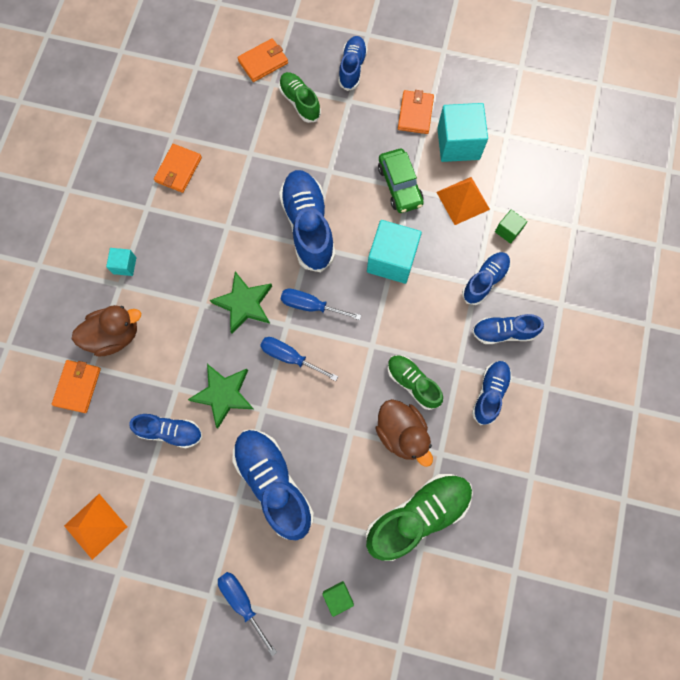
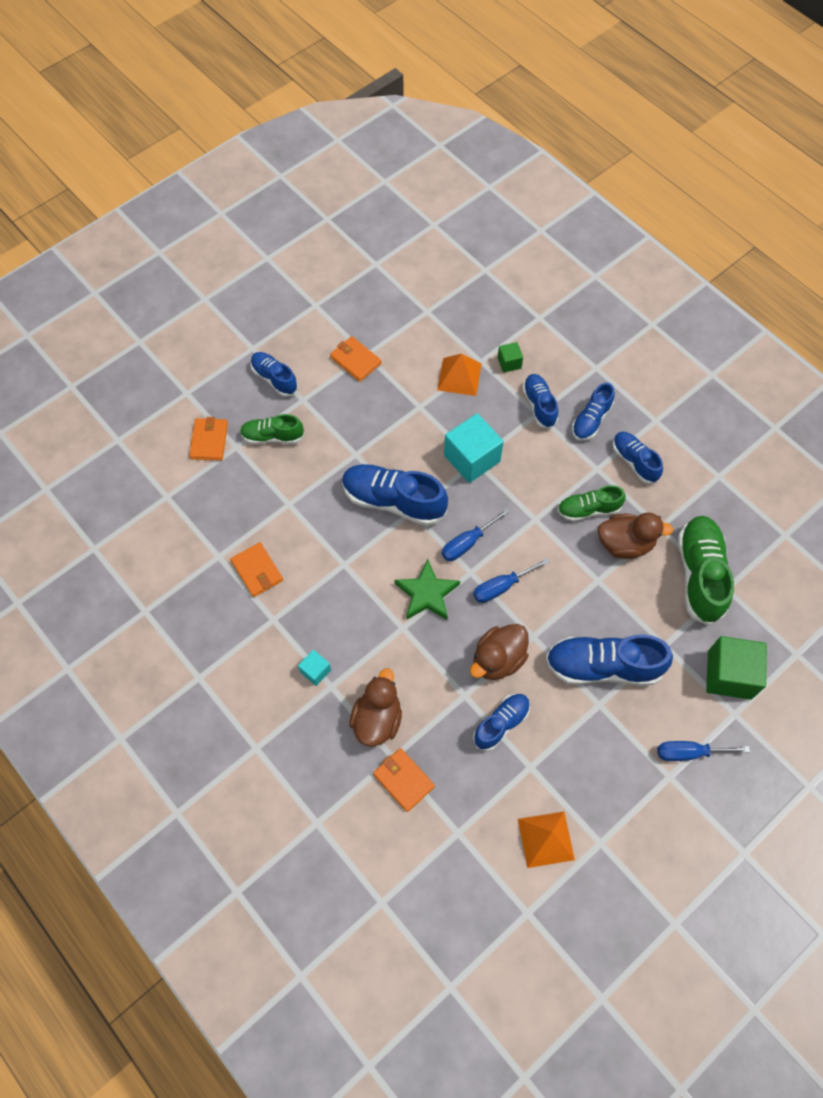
camera: 55 degrees left, 10 degrees down
green star [188,364,254,429] -> brown duck [470,624,529,680]
green cube [322,581,354,617] -> green cube [706,636,767,700], size x2.01
green car [378,149,424,213] -> none
turquoise cube [437,103,488,162] -> none

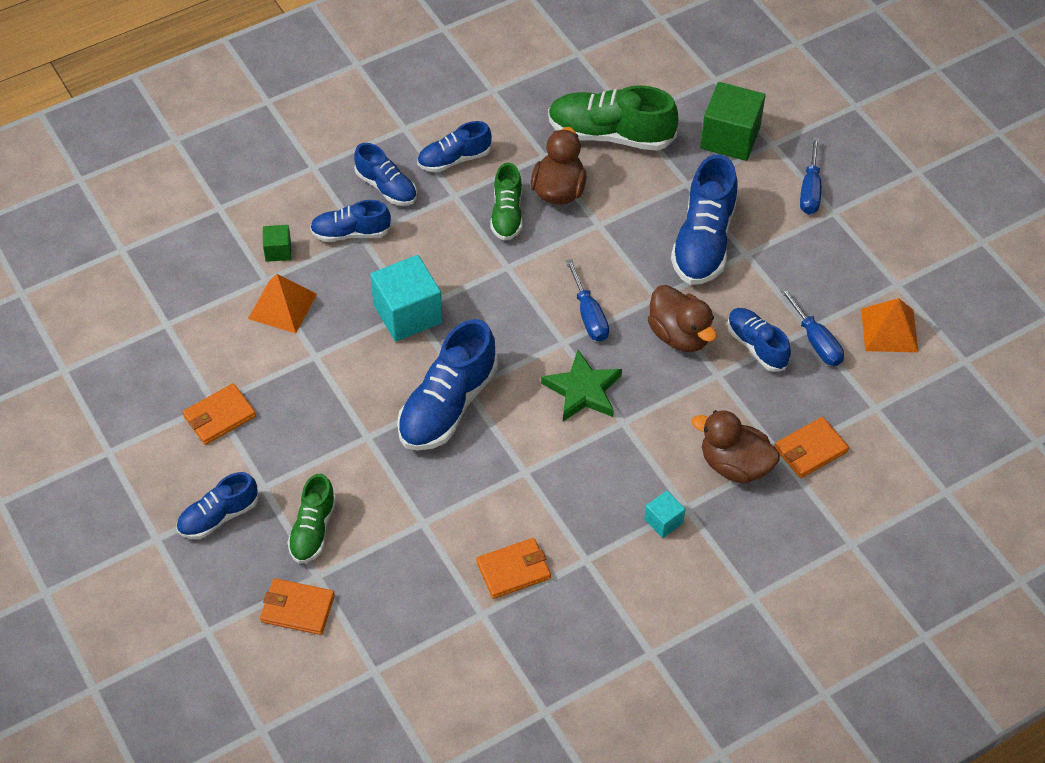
camera: 80 degrees left, 10 degrees down
blue screwdriver [441,508,510,561] -> blue screwdriver moved to [780,287,844,366]

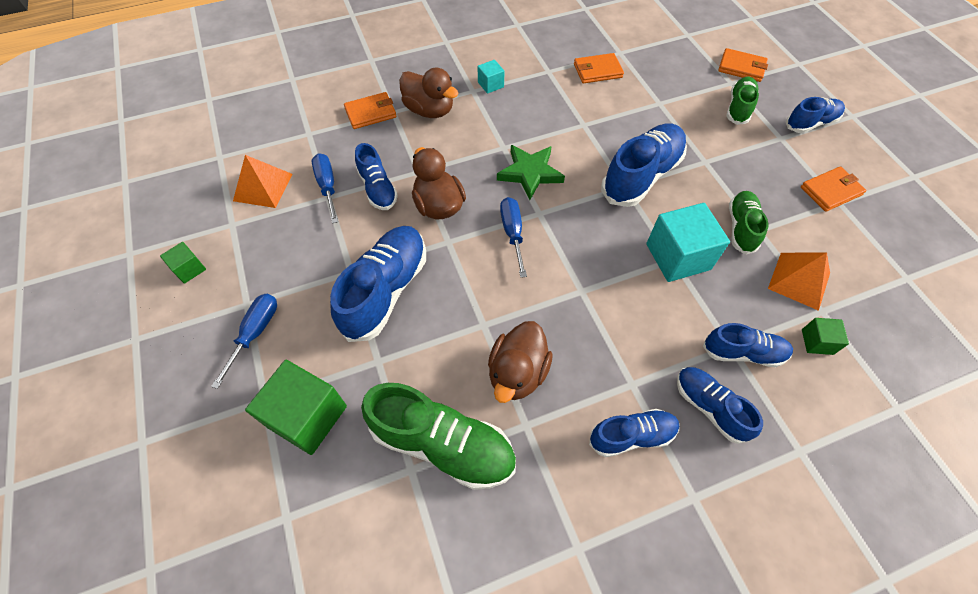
camera: 170 degrees left, 5 degrees up
green shoe [490,163,523,241] -> green shoe moved to [729,191,768,255]
none -> green cube [160,242,206,284]

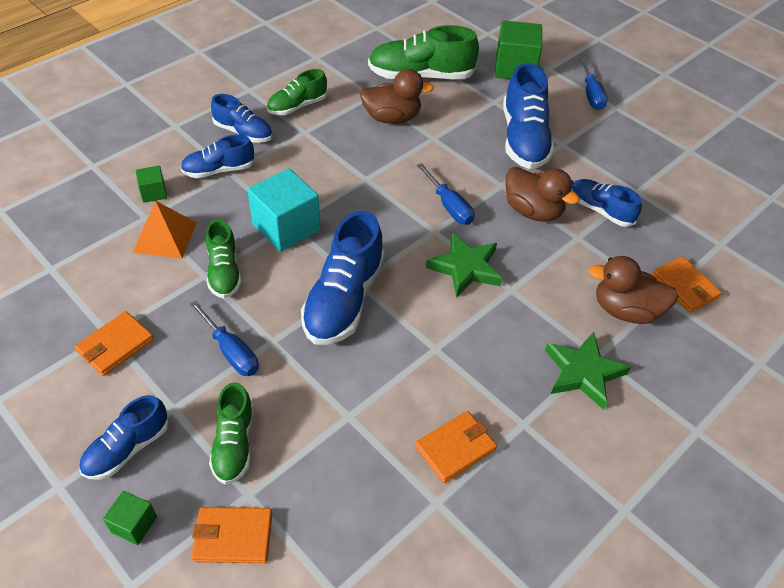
camera: 155 degrees right, 10 degrees down
green cube [160,242,206,284] -> green cube moved to [103,491,157,545]
orange pyramid [233,155,292,208] -> none
blue screwdriver [311,153,338,224] -> blue screwdriver moved to [190,301,259,376]
orange wallet [344,92,397,129] -> orange wallet turned 75 degrees counterclockwise [652,256,722,313]
turquoise cube [478,60,505,94] -> green star [545,332,631,410]
brown duck [488,321,553,403] -> brown duck turned 90 degrees clockwise [360,69,434,124]
blue shoe [589,409,680,457] -> green shoe [267,69,327,115]

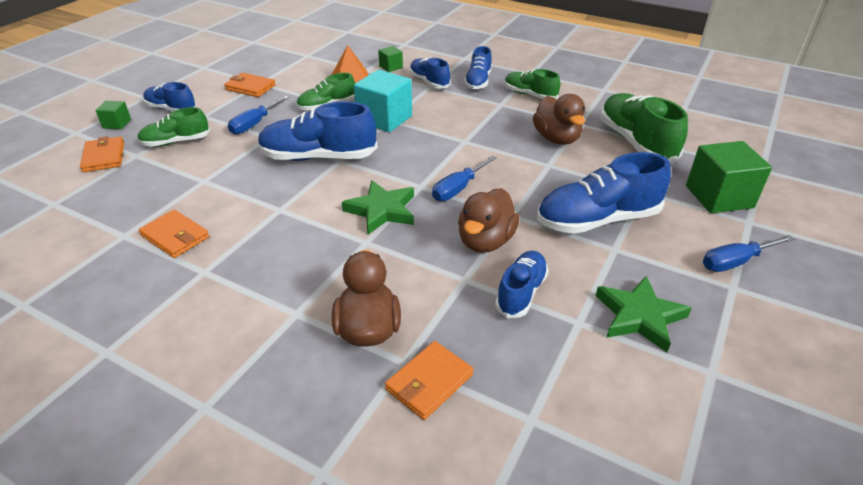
camera: 75 degrees right, 10 degrees down
green star [545,332,631,410] -> green star moved to [596,276,691,352]

